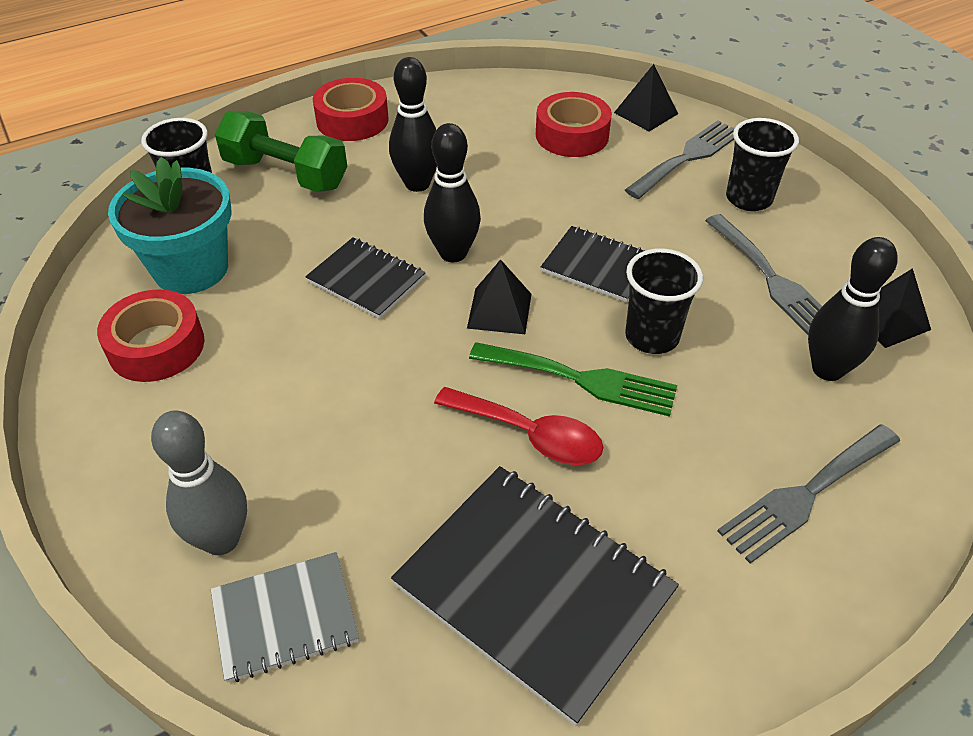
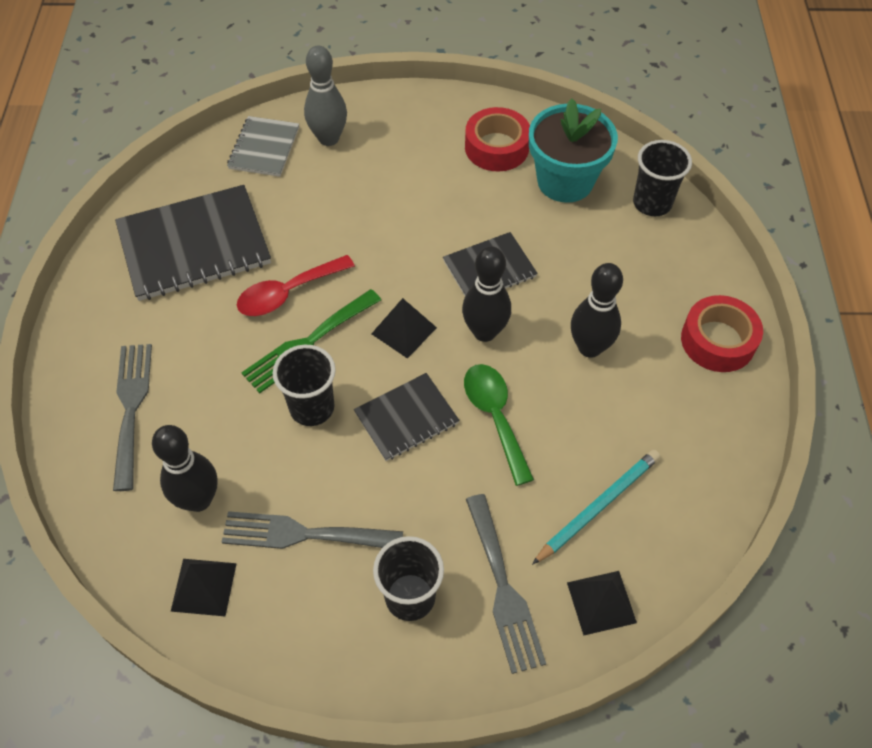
camera: 120 degrees right, 10 degrees up
green dumbbell [215,111,347,192] -> none
red tape [536,92,612,157] -> turquoise pencil [532,450,660,565]
none -> green spoon [464,364,534,486]

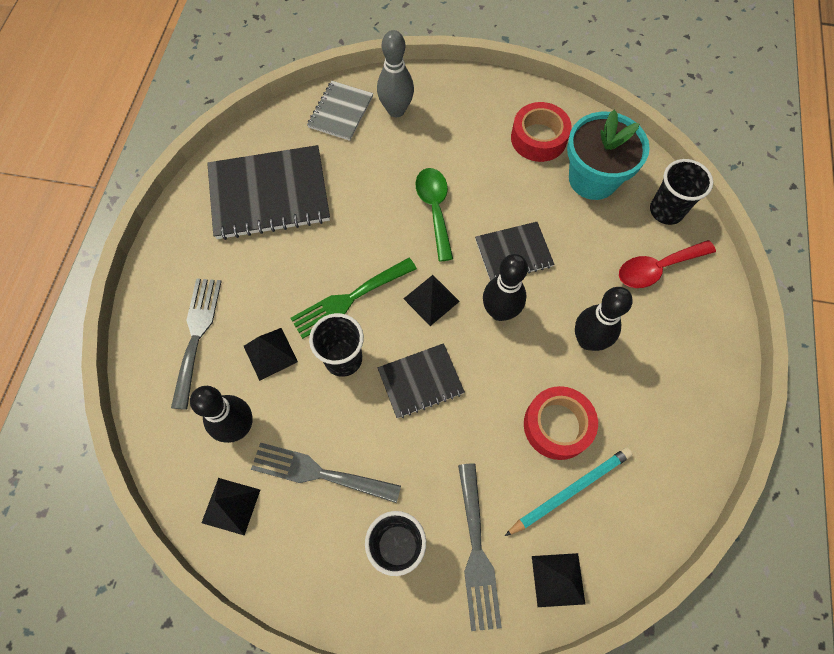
camera: 10 degrees right, 10 degrees up
red spoon [237,255,355,316] -> red spoon moved to [619,240,716,288]
green spoon [464,364,534,486] -> green spoon moved to [415,168,453,262]
red tape [681,295,763,372] -> red tape moved to [524,386,598,460]
none -> black pyramid [244,328,298,381]

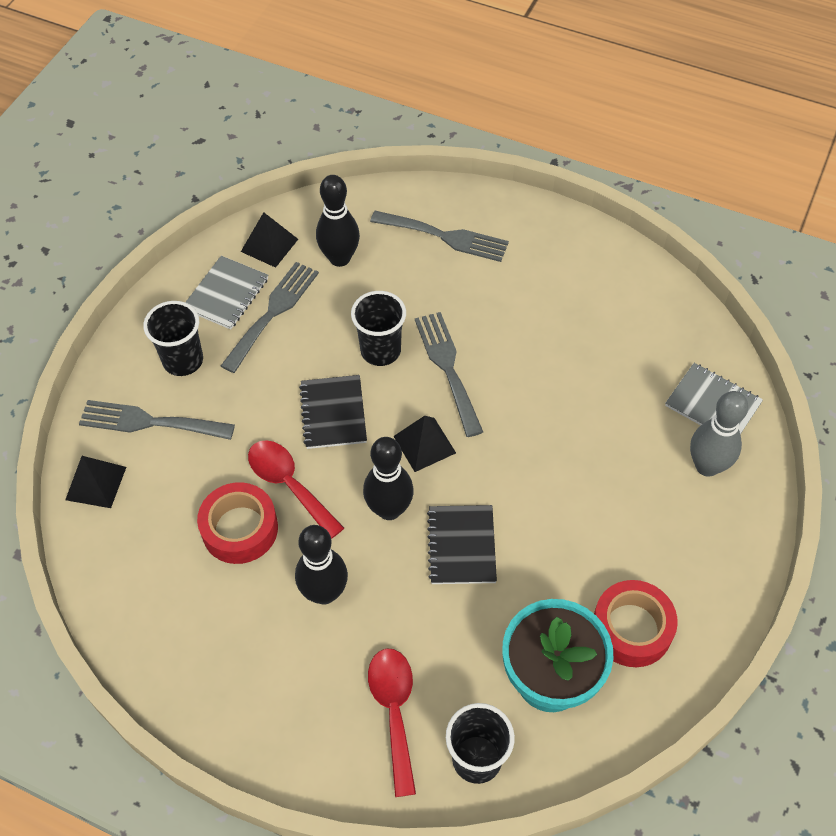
camera: 105 degrees right, 10 degrees down
black notebook [207,145,330,240] -> none
black pyramid [244,328,298,381] -> none
green fork [290,258,417,339] -> grey fork [415,312,483,437]
green spoon [415,168,453,262] -> none
turquoise pencil [505,447,632,536] -> none
none -> grey notebook [185,256,268,330]
none -> red spoon [248,440,344,539]

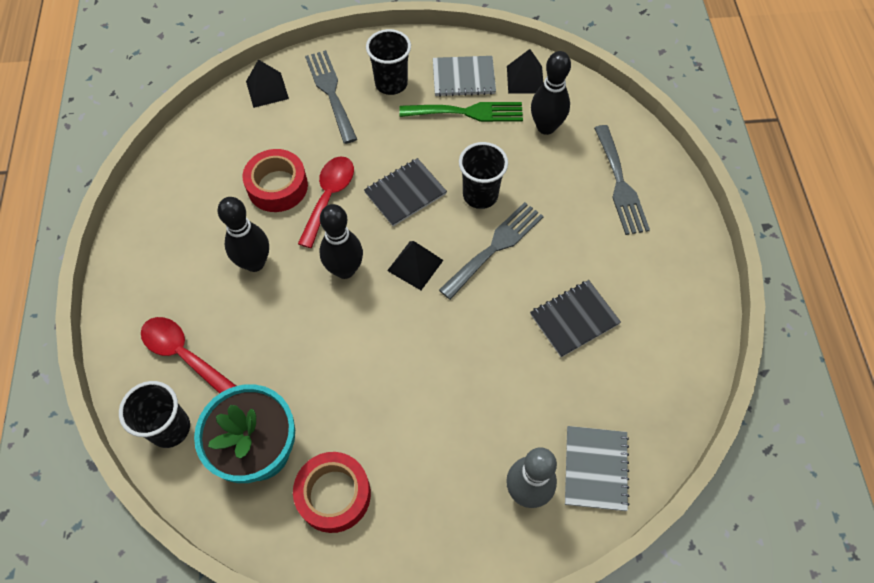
camera: 60 degrees right, 5 degrees up
grey fork [221,262,319,373] -> green fork [399,102,523,122]
red spoon [368,648,416,797] -> red spoon turned 105 degrees counterclockwise [141,317,236,394]
black notebook [427,505,497,584] -> black notebook moved to [530,280,621,357]

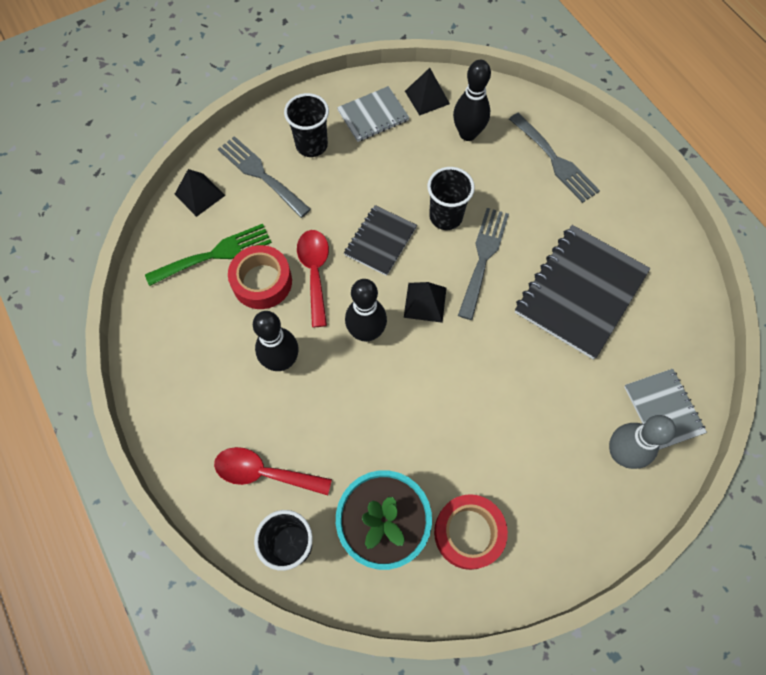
camera: 25 degrees left, 5 degrees up
green fork [399,102,523,122] -> green fork moved to [145,224,272,286]
black notebook [530,280,621,357] -> black notebook [515,225,651,360], size x1.77

